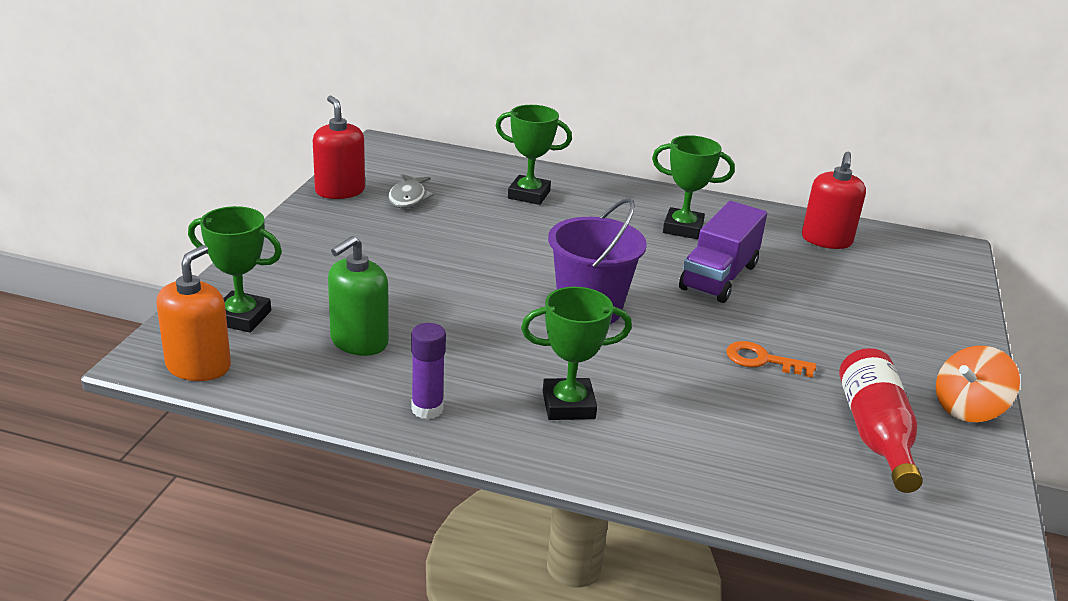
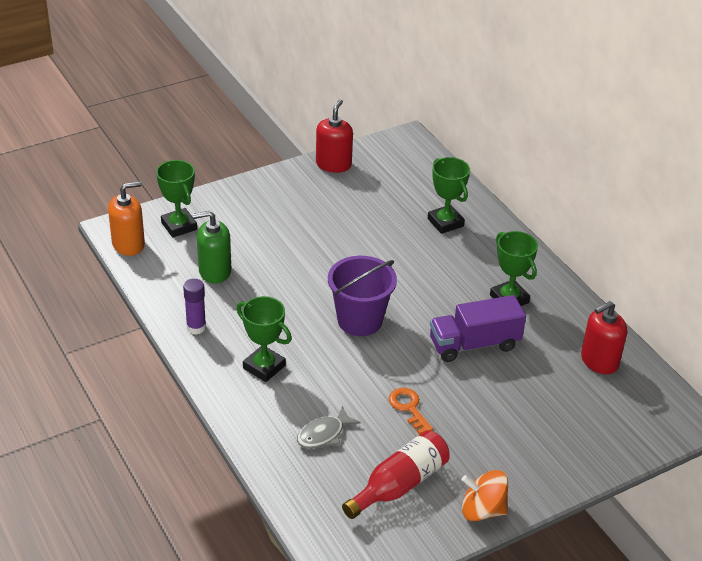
camera: 45 degrees right, 10 degrees up
grey fish [388,174,434,208] -> grey fish moved to [297,406,361,449]

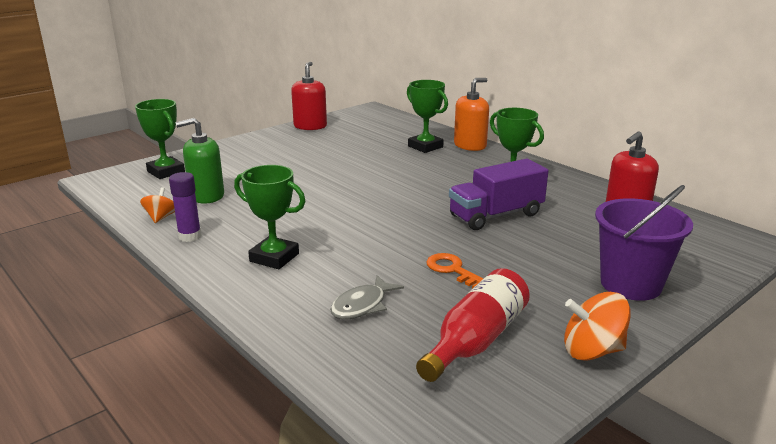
camera: 10 degrees left, 15 degrees down
orange soap dispenser [108,181,145,256] -> orange soap dispenser moved to [454,78,489,151]
purple bucket [328,256,397,336] -> purple bucket moved to [595,185,693,301]
none -> orange spinning top [140,187,175,223]

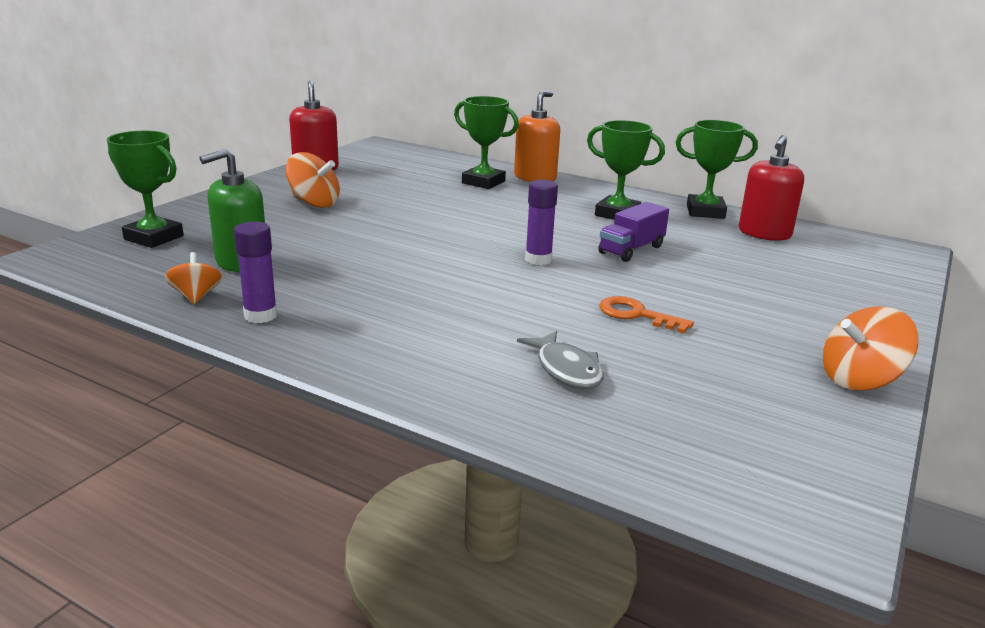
camera: 20 degrees left, 0 degrees up
green trophy [234,165,306,269] -> green trophy moved to [675,120,758,219]
grey fish [330,275,404,320] -> grey fish turned 45 degrees counterclockwise [517,331,604,389]
red bottle [416,268,530,382] -> none
purple truck [449,159,548,230] -> purple truck [598,202,669,262], size x0.67
purple bucket [595,185,693,301] -> none
none -> orange spinning top [286,152,340,208]
none -> purple glue stick [525,179,558,265]

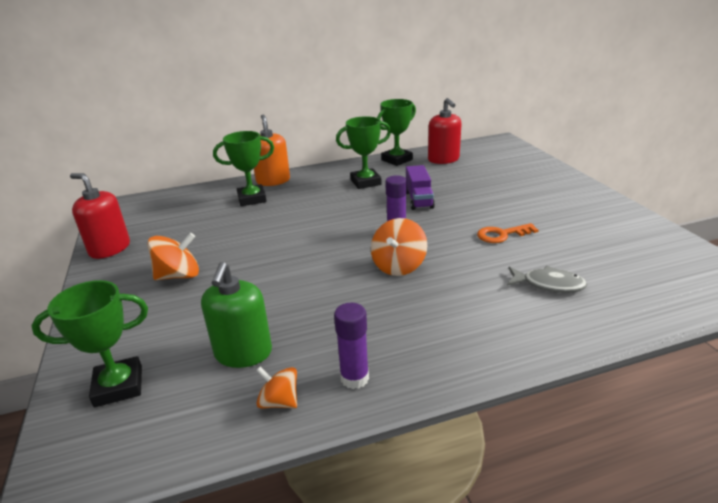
camera: 45 degrees left, 5 degrees up
orange spinning top [823,306,918,391] -> orange spinning top moved to [371,218,427,276]

